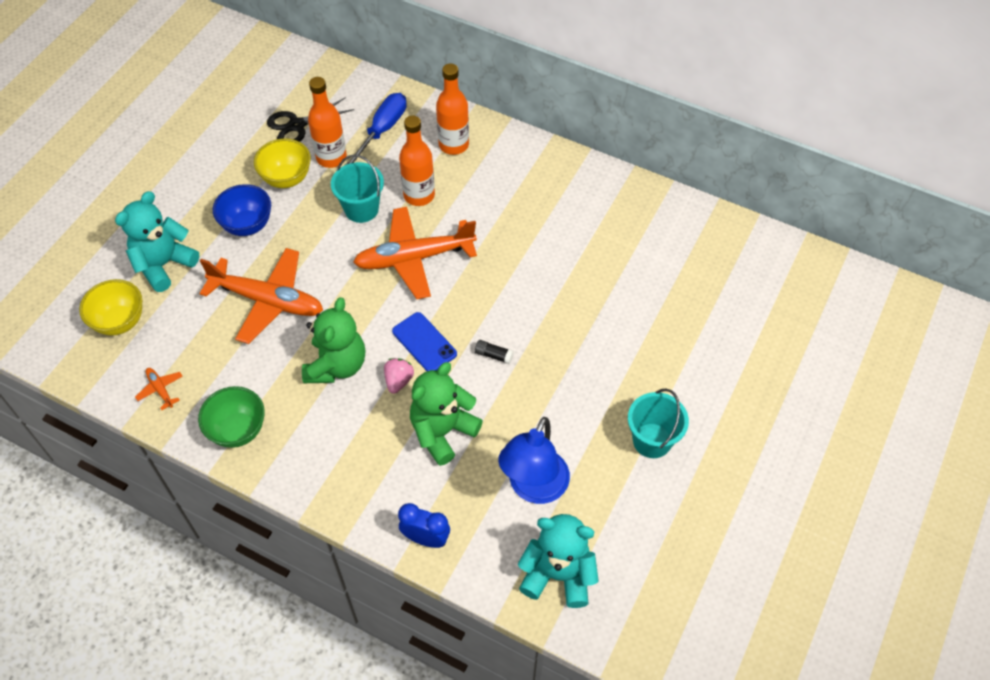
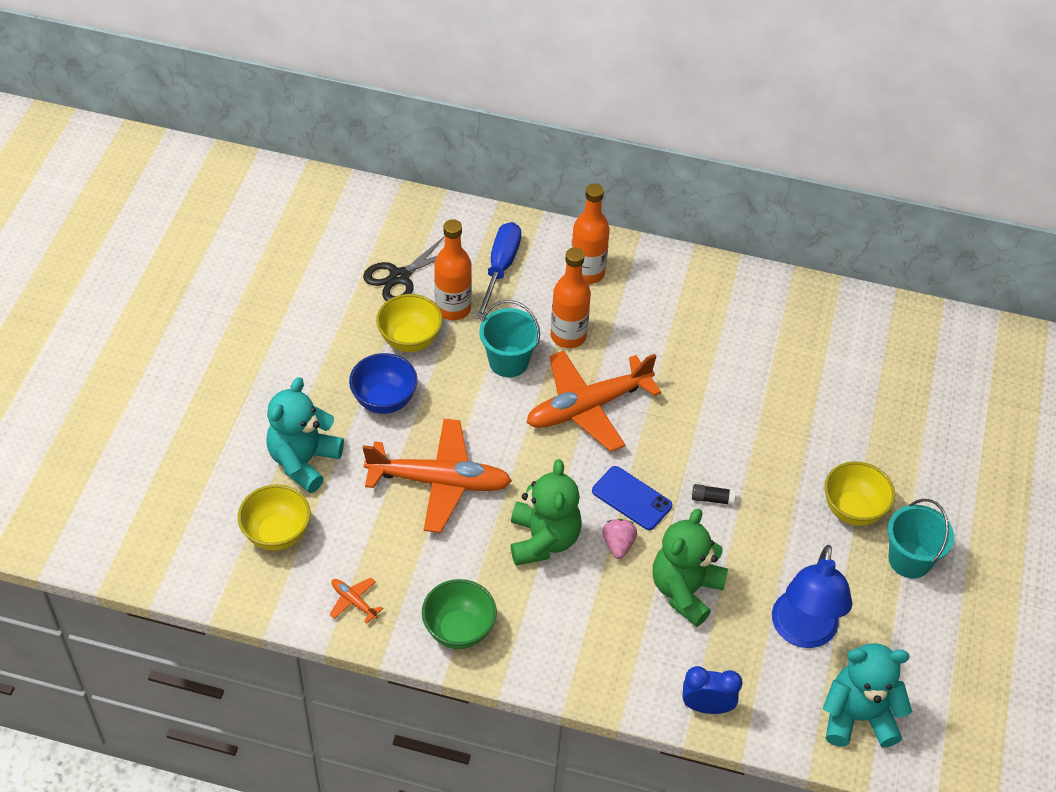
camera: 15 degrees left, 5 degrees down
none -> yellow bowl [824,461,895,526]

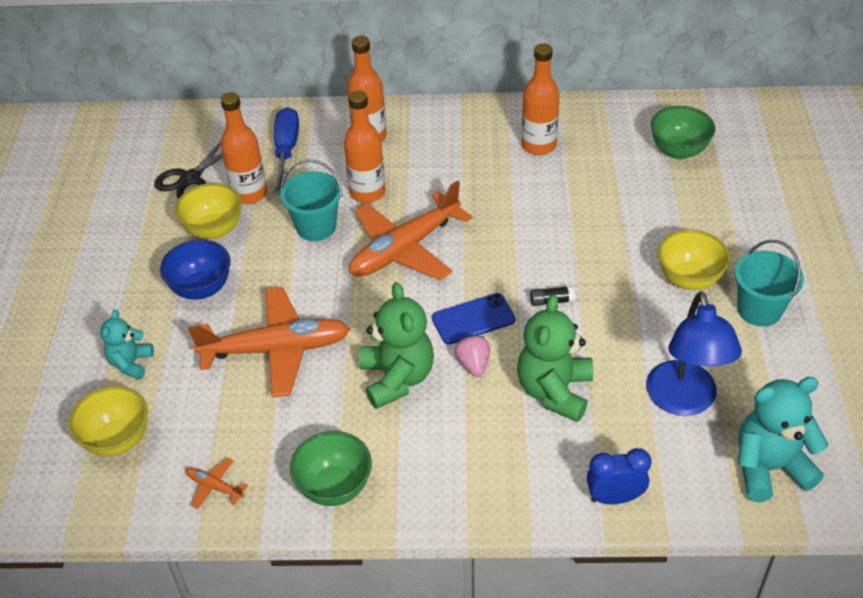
camera: 10 degrees left, 5 degrees down
turquoise teddy bear [266,377,344,493] -> turquoise teddy bear [100,309,154,380], size x0.59
blue phone [592,466,672,530] -> blue phone turned 45 degrees counterclockwise [432,293,515,345]
none -> orange bottle [522,43,560,155]
none -> green bowl [651,106,715,159]

